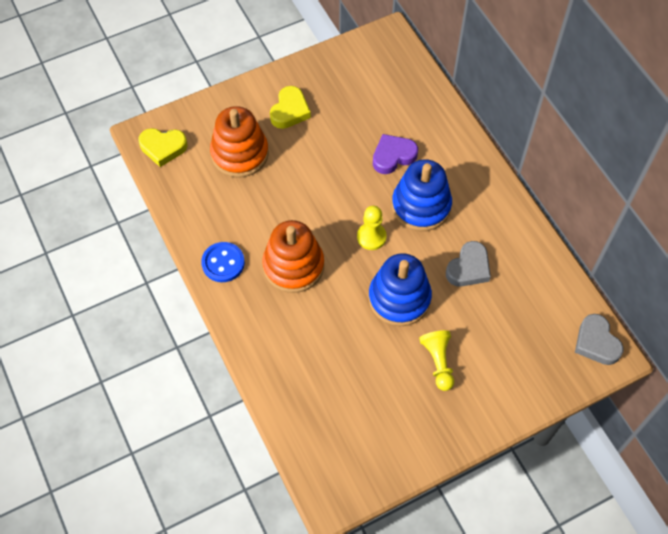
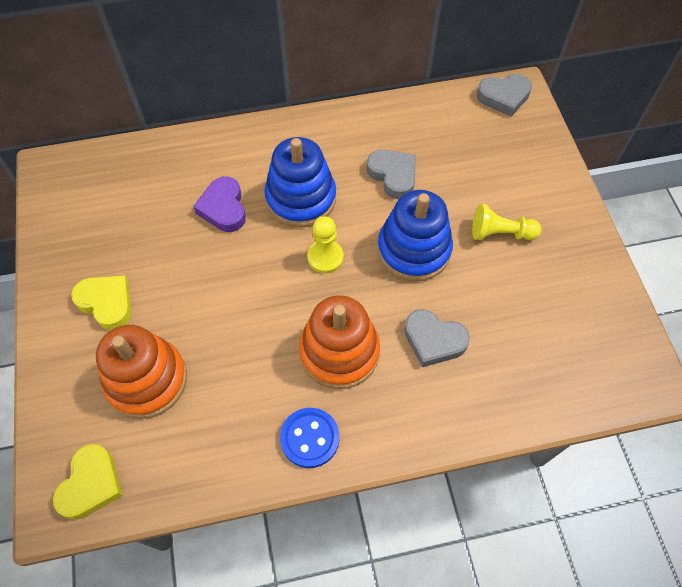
camera: 75 degrees left, 0 degrees up
none -> grey heart [404,309,470,367]

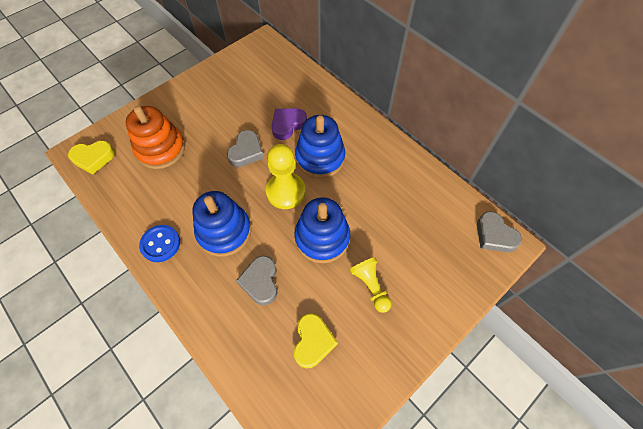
camera: 60 degrees right, 0 degrees up
yellow heart [71,276,132,330] -> yellow heart moved to [294,313,338,368]
orange stacking toy [299,295,380,389] -> blue stacking toy [192,191,251,257]
yellow pawn [307,216,344,273] -> yellow pawn [266,144,305,209], size x1.56
grey heart [367,150,416,199] -> grey heart moved to [227,130,264,167]

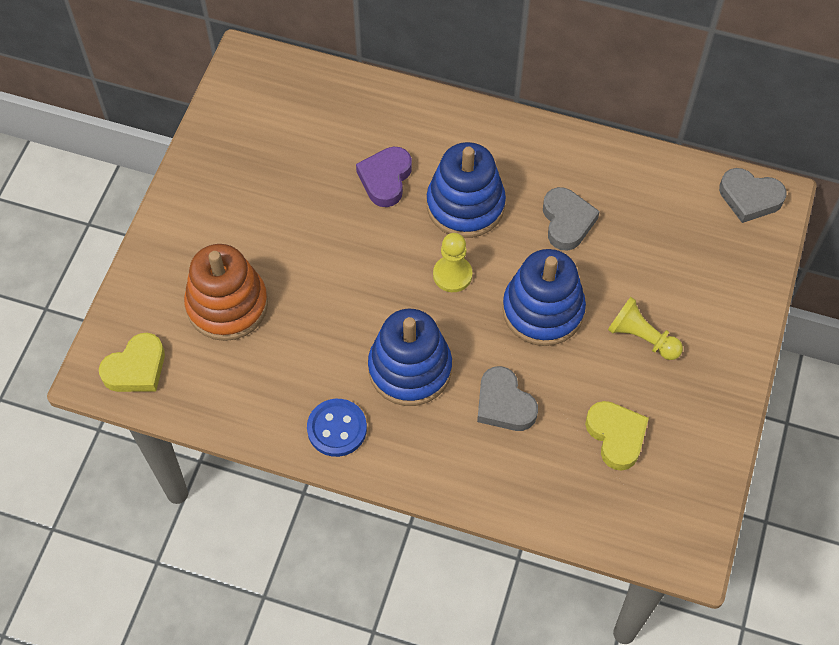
camera: 30 degrees left, 0 degrees up
grey heart [227,130,264,167] -> grey heart moved to [543,187,600,251]
yellow pawn [266,144,305,209] -> yellow pawn [433,233,472,292], size x0.64

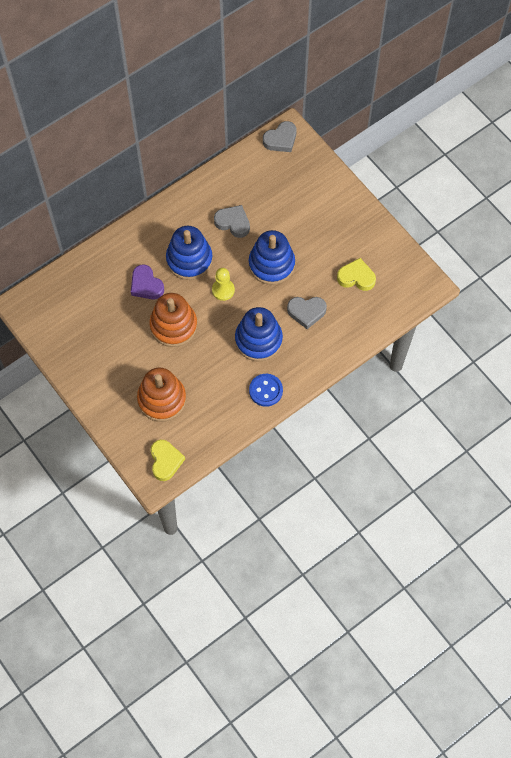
camera: 55 degrees left, 5 degrees up
yellow pawn [608,297,683,360] -> none
none -> orange stacking toy [150,293,197,347]

